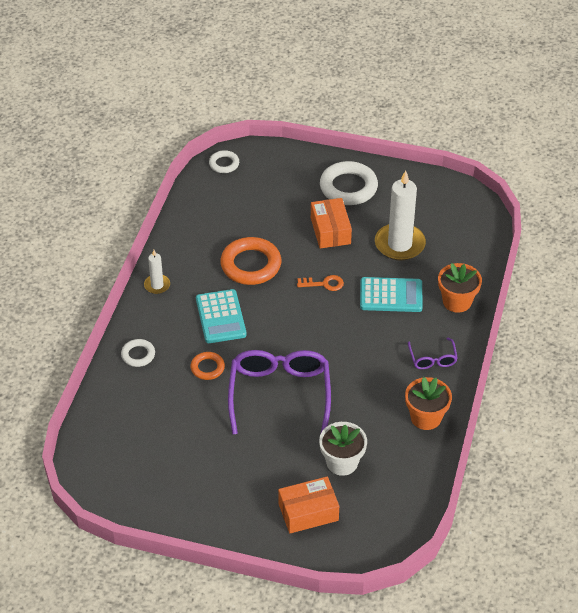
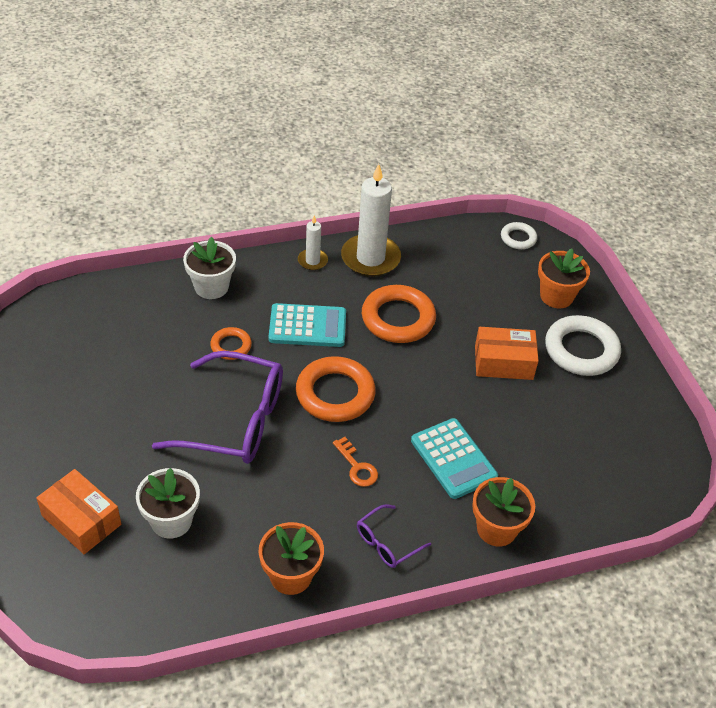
camera: 55 degrees right, 0 degrees up
white ring [121,339,155,367] -> white flower pot [183,237,236,299]
turquoise calculator [196,289,247,343] -> turquoise calculator turned 135 degrees counterclockwise [269,303,346,347]
purple glasses [228,350,331,435] -> purple glasses turned 45 degrees clockwise [152,351,283,464]
orange key [297,275,344,291] -> orange key moved to [333,437,378,487]
orange box [311,198,352,249] -> orange box turned 45 degrees clockwise [475,327,539,380]
white candle [375,170,426,261] -> white candle moved to [341,164,401,277]
none -> orange ring [296,356,376,422]
none -> orange flower pot [538,249,590,308]

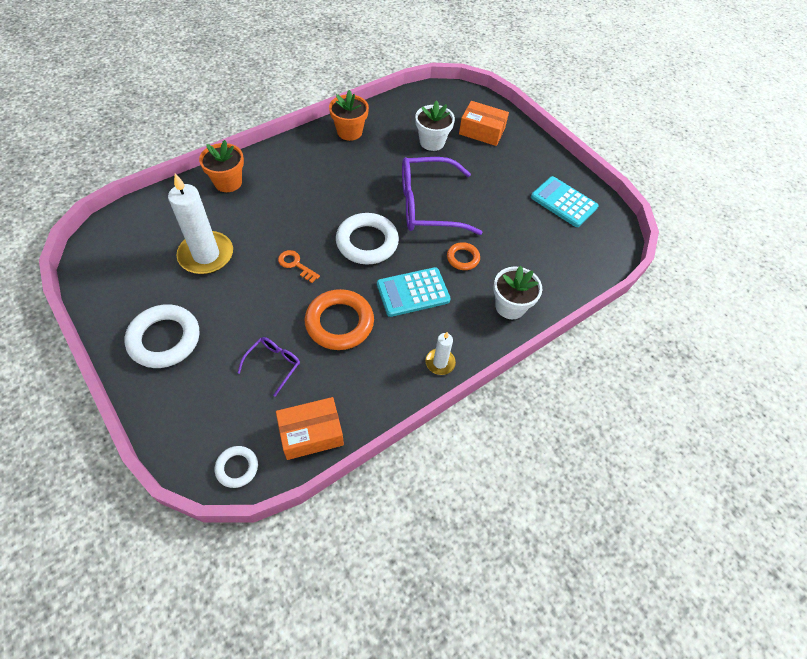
camera: 160 degrees right, 10 degrees up
orange ring [296,356,376,422] -> white ring [336,213,399,265]
orange key [333,437,378,487] -> orange key moved to [278,250,320,283]
white candle [341,164,401,277] -> white candle moved to [168,174,233,274]
purple glasses [357,505,431,568] -> purple glasses moved to [238,337,300,397]
turquoise calculator [411,418,498,499] -> turquoise calculator moved to [531,176,598,227]
orange box [475,327,539,380] -> orange box moved to [276,397,344,460]
orange flower pot [538,249,590,308] -> none

